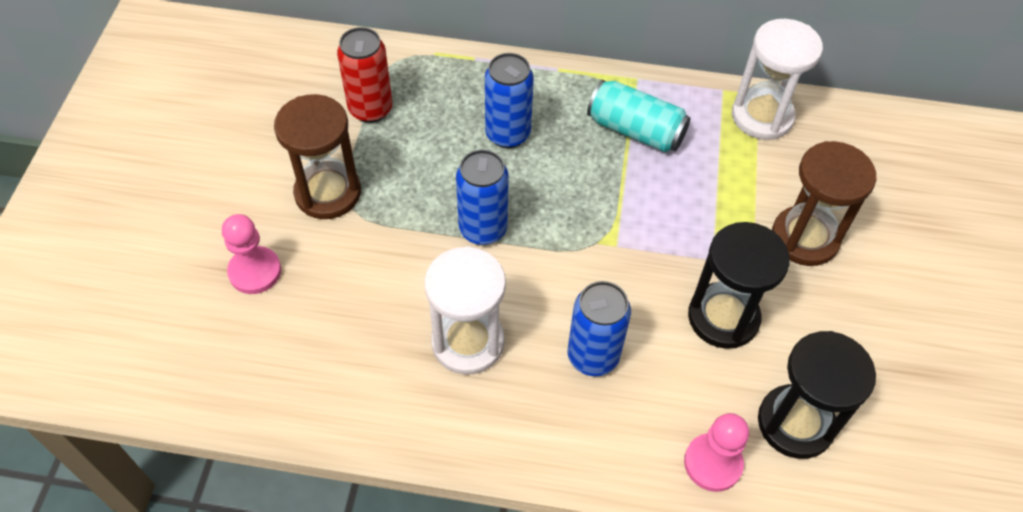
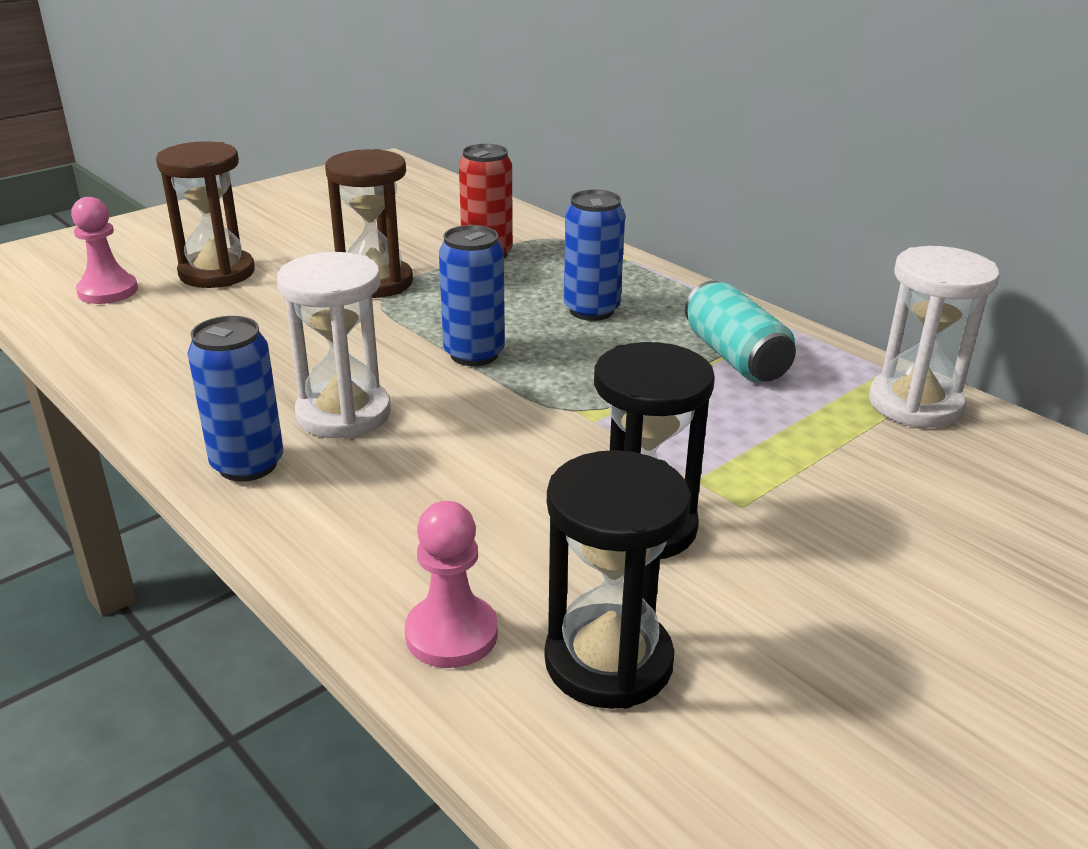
camera: 40 degrees right, 25 degrees down
pink pawn [222,214,281,294] -> pink pawn moved to [71,197,138,304]
blue can [568,281,631,376] -> blue can moved to [187,316,283,482]
brown hourglass [772,141,877,266] -> brown hourglass moved to [156,141,255,288]

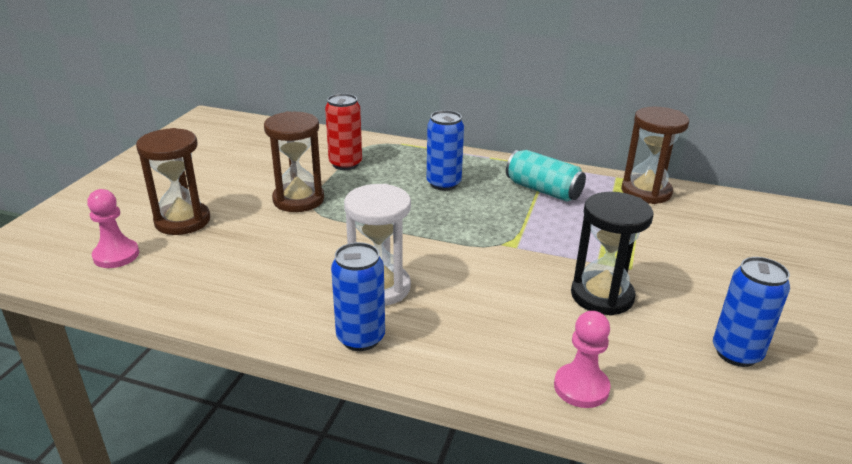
camera: 30 degrees left, 0 degrees up
blue can [439,225,505,366] -> blue can moved to [713,257,790,367]
black hourglass [545,450,691,709] -> none
white hourglass [869,246,1000,428] -> brown hourglass [621,107,689,204]

